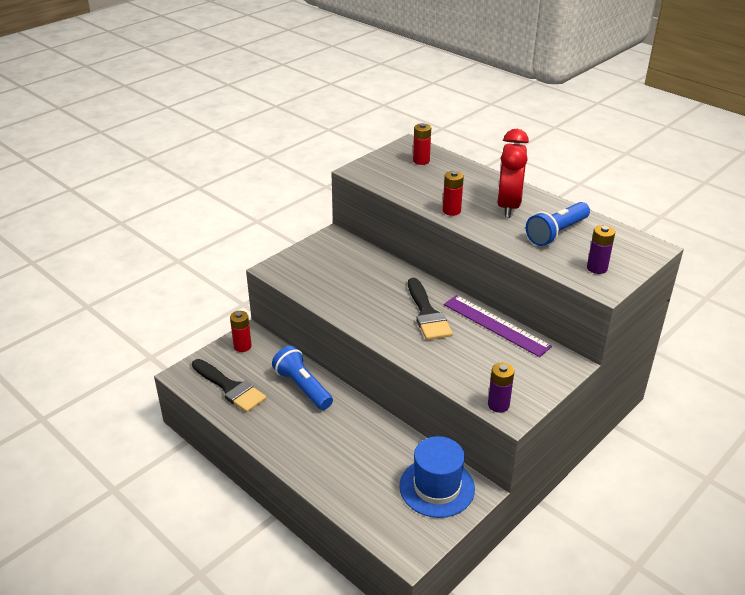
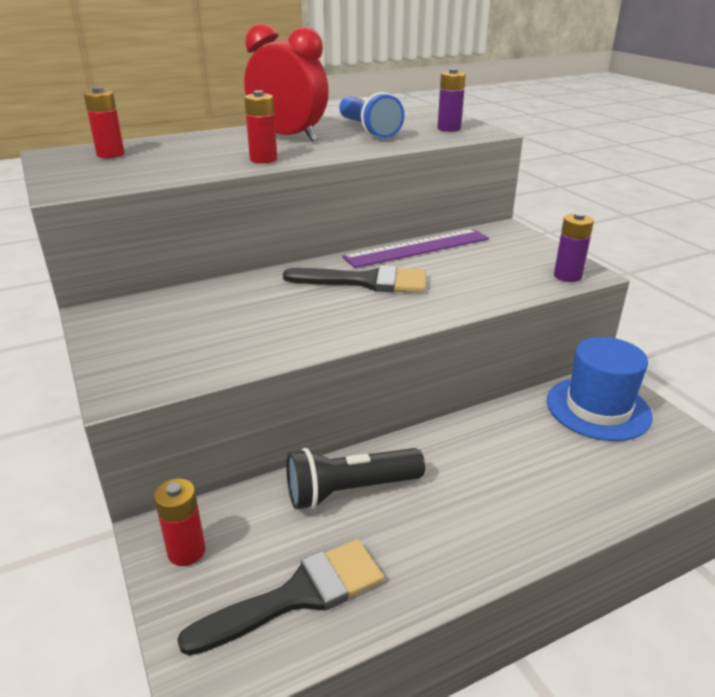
camera: 70 degrees left, 5 degrees down
blue flashlight [272,346,333,410] -> black flashlight [286,448,425,510]

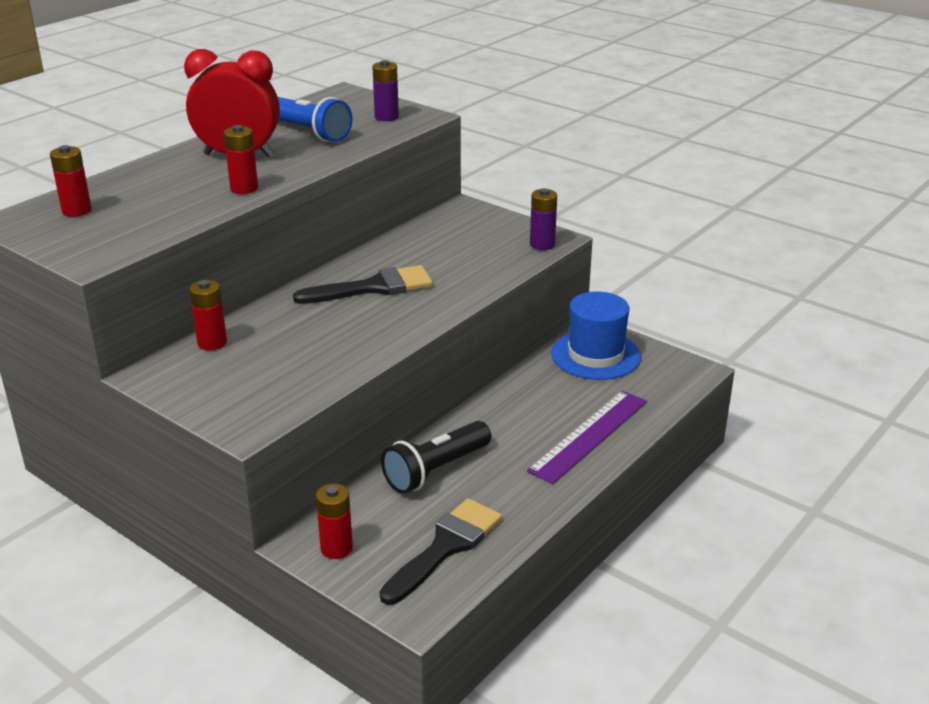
camera: 25 degrees left, 0 degrees up
purple ruler [342,229,489,268] -> purple ruler moved to [527,391,647,484]
none -> red battery [189,280,227,350]

